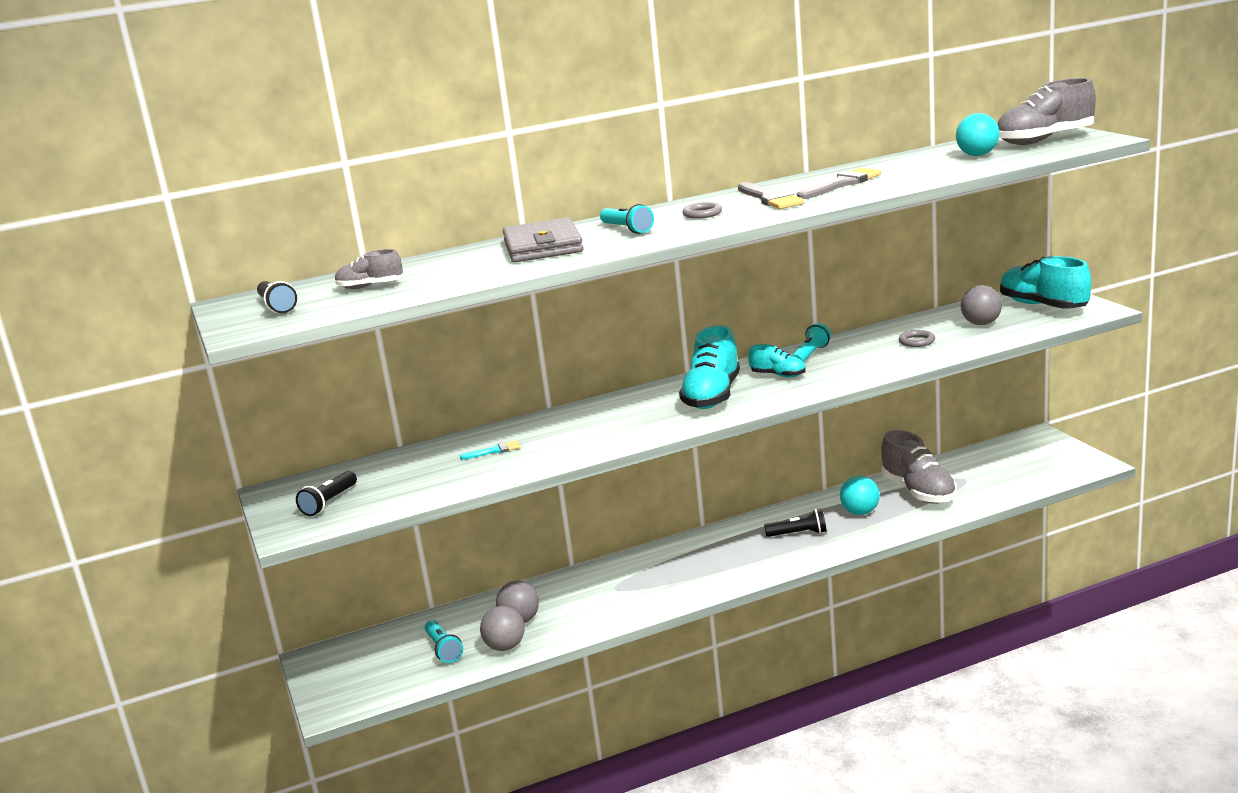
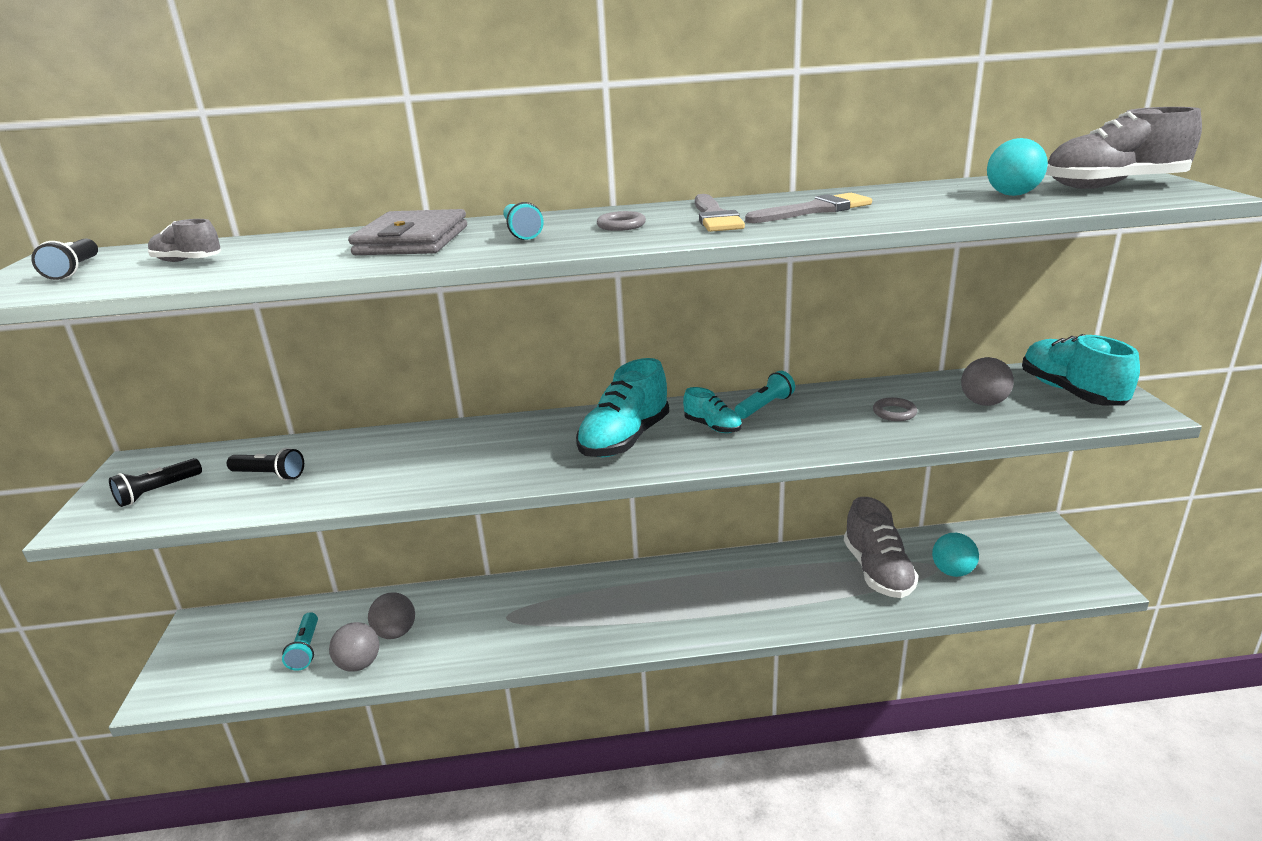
camera: 15 degrees right, 5 degrees up
turquoise brush [460,440,520,460] -> none
black flashlight [764,509,827,537] -> black flashlight moved to [227,448,304,480]
turquoise ball [840,476,880,515] -> turquoise ball moved to [932,533,979,577]

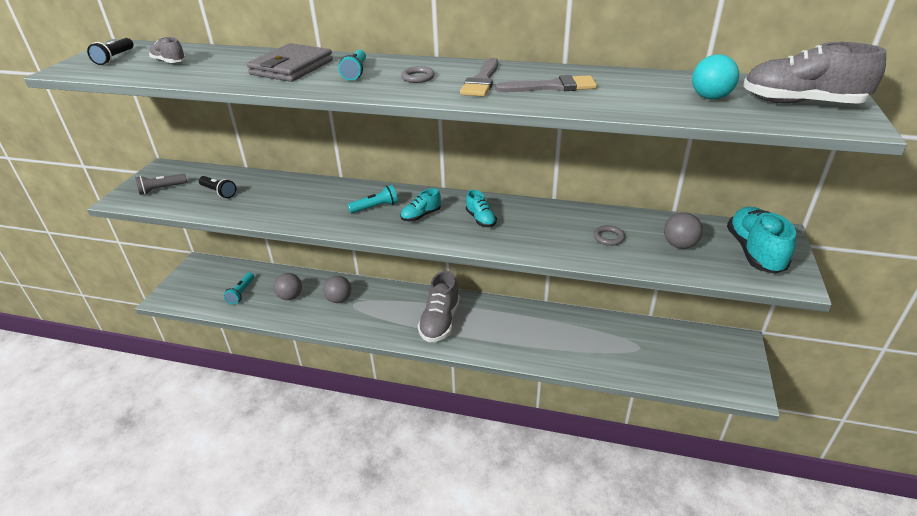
camera: 20 degrees right, 10 degrees up
black flashlight [109,458,202,507] -> grey flashlight [135,174,187,195]
grey ball [329,622,379,672] -> grey ball moved to [323,276,351,303]
turquoise shoe [576,358,669,458] -> turquoise shoe [400,188,441,222], size x0.53
turquoise flashlight [735,371,795,419] -> turquoise flashlight moved to [347,185,398,213]
grey shoe [844,497,919,598] -> grey shoe moved to [418,271,460,342]
turquoise ball [932,533,979,577] -> none

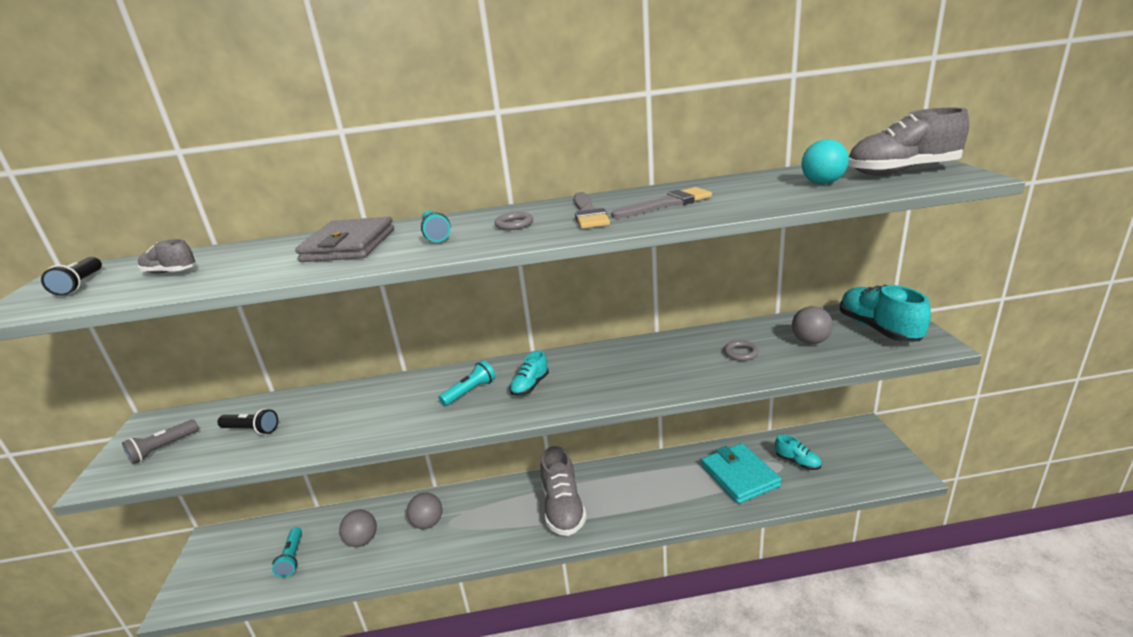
camera: 20 degrees left, 10 degrees down
turquoise shoe [466,190,497,227] -> turquoise shoe moved to [775,435,822,470]
none -> turquoise wallet [702,443,782,504]

